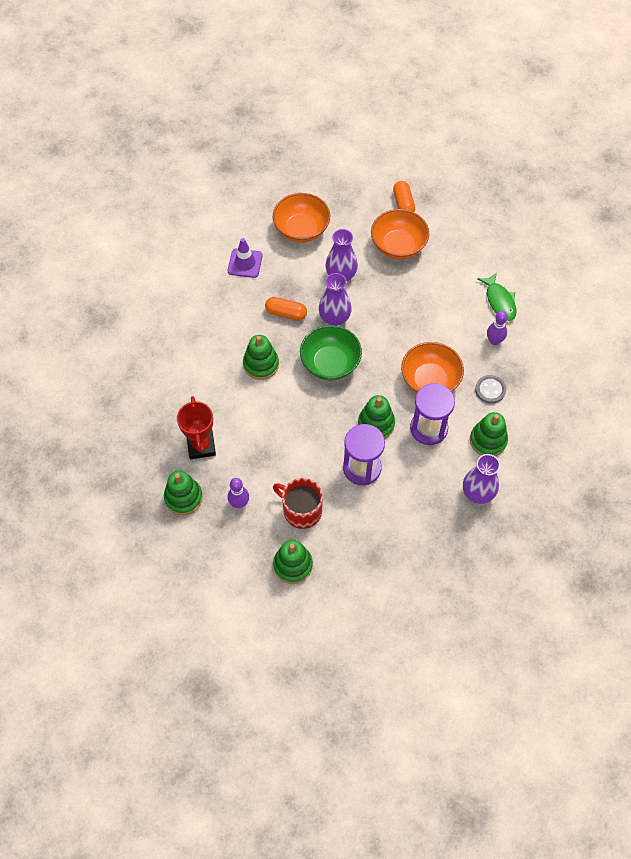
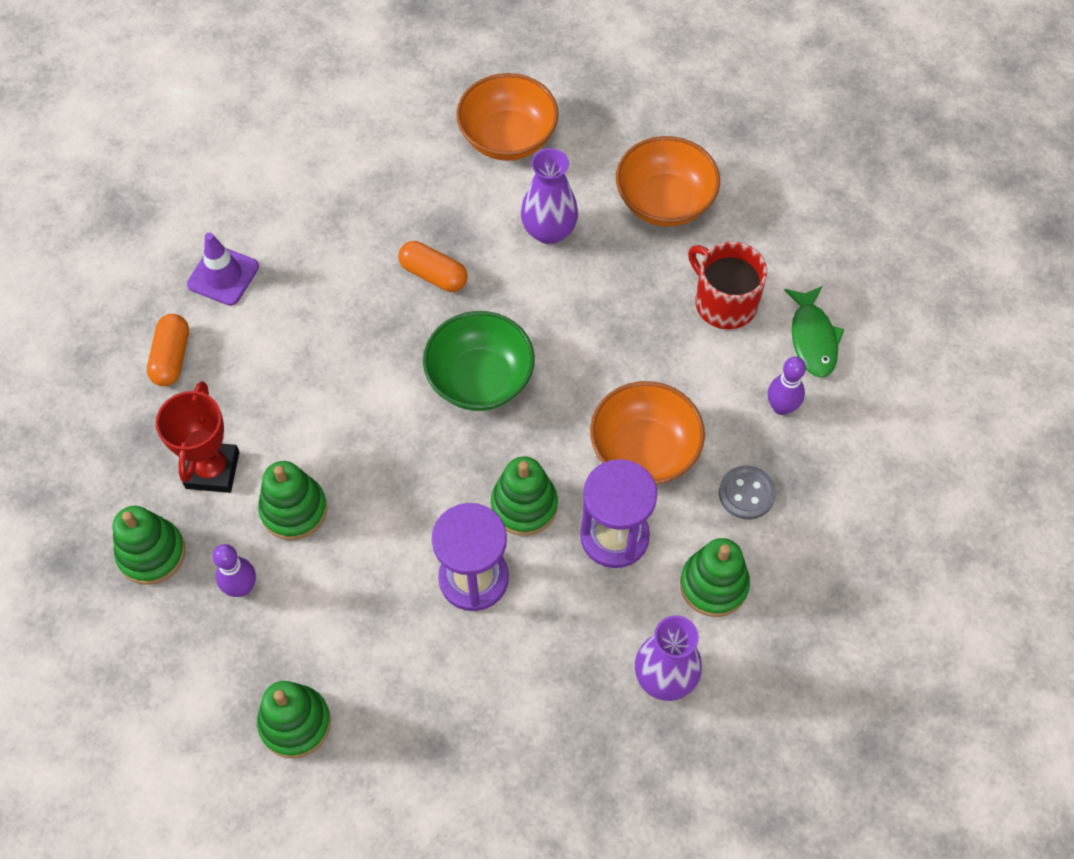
camera: 15 degrees right, 0 degrees up
purple traffic cone [228,238,263,278] -> purple traffic cone moved to [187,233,259,306]
green stacking toy [243,335,279,380] -> green stacking toy moved to [258,461,327,540]
red mug [273,478,323,529] -> red mug moved to [688,242,767,329]
purple vase [319,273,352,326] -> none
orange capsule [393,181,415,212] -> orange capsule moved to [147,314,189,386]

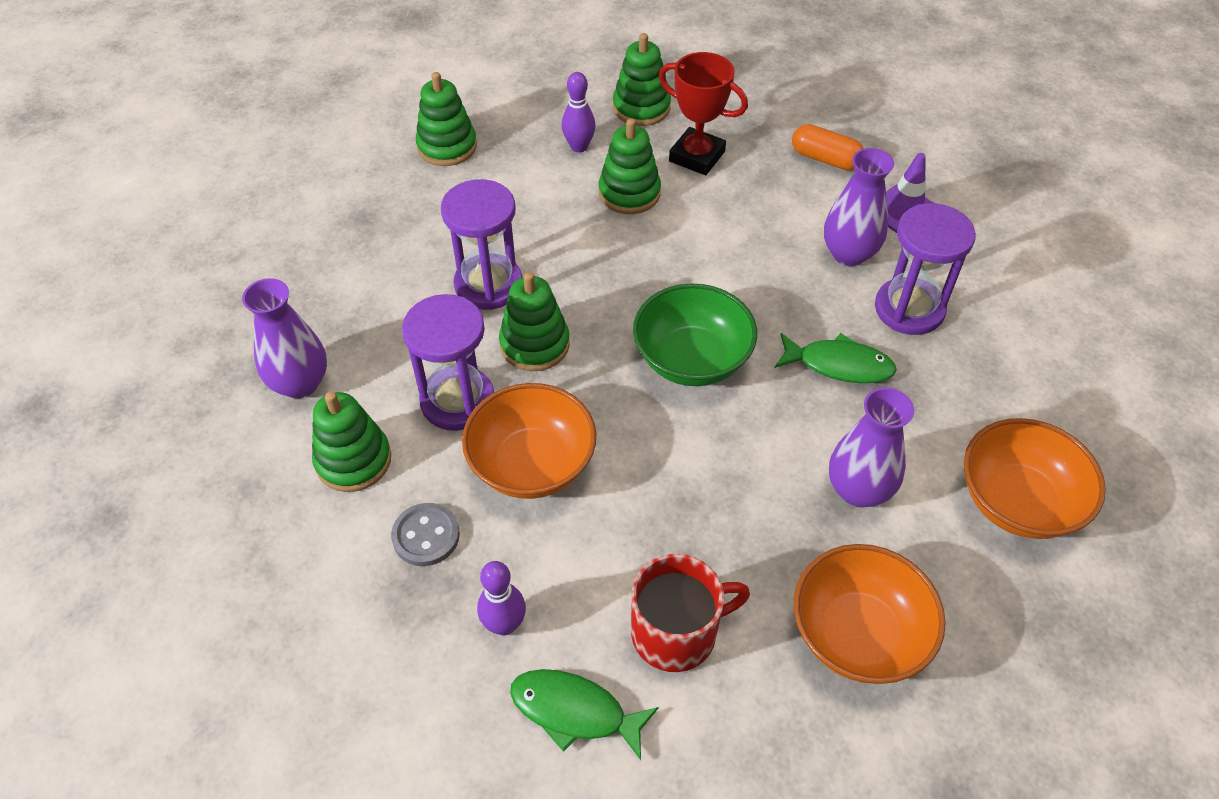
camera: 115 degrees right, 10 degrees down
orange capsule [398,241,468,292] -> green fish [775,333,897,383]
none -> purple vase [824,148,894,266]
none -> purple hourglass [875,203,976,335]

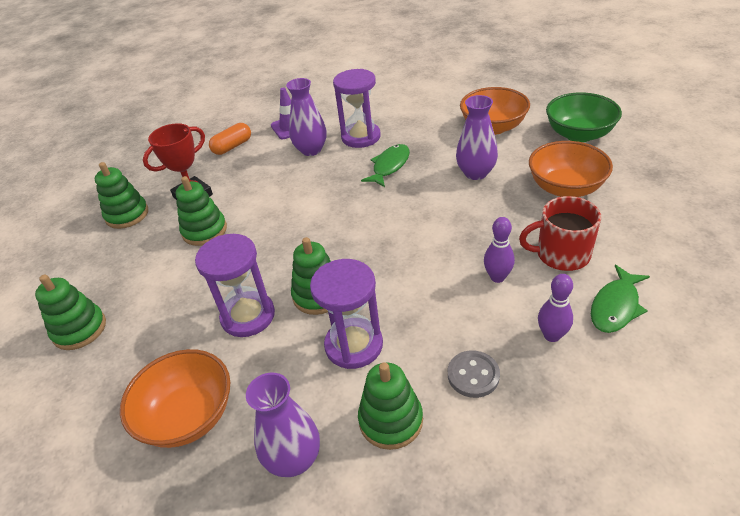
camera: 70 degrees left, 10 degrees down
orange bowl [462,383,596,499] -> orange bowl moved to [120,349,230,448]
purple bowling pin [562,72,596,152] -> purple bowling pin moved to [484,217,515,283]
red mug [631,554,750,672] -> red mug turned 90 degrees counterclockwise [519,196,601,271]
green bowl [633,283,757,386] -> green bowl moved to [546,92,622,142]

